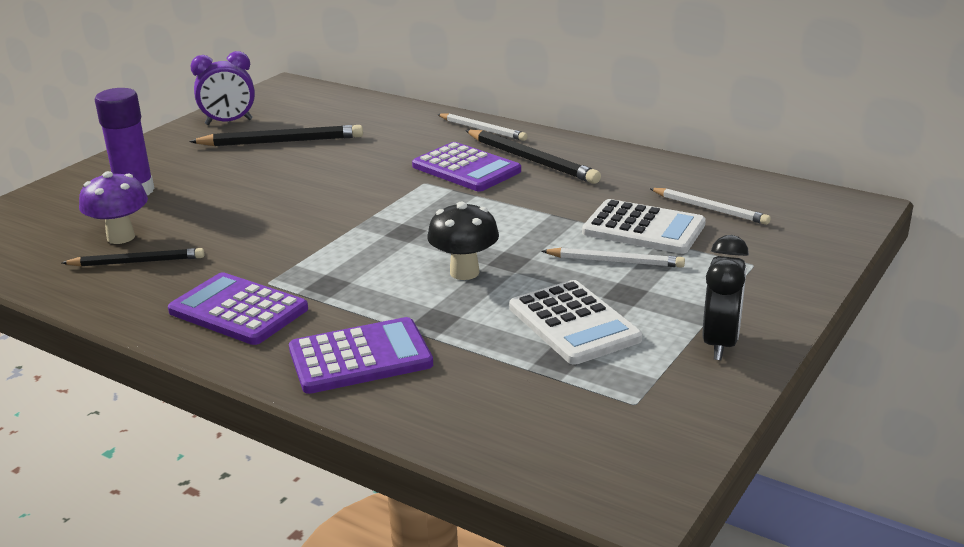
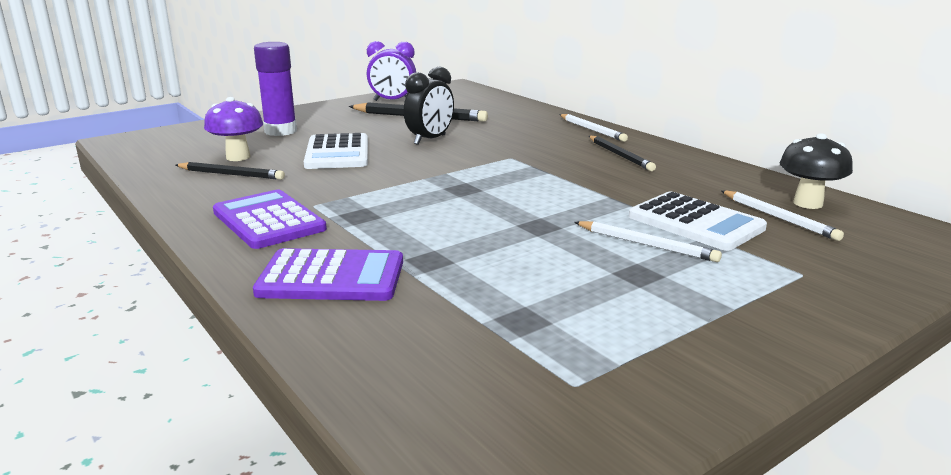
camera: 20 degrees right, 5 degrees down
purple calculator [412,142,521,191] -> none
black mushroom [427,202,499,280] -> black mushroom moved to [780,133,853,209]
black pencil [465,130,601,184] -> black pencil [589,136,656,171], size x0.66
white calculator [509,280,642,365] -> white calculator moved to [304,133,368,169]
black clock [703,235,749,360] -> black clock moved to [404,66,454,145]

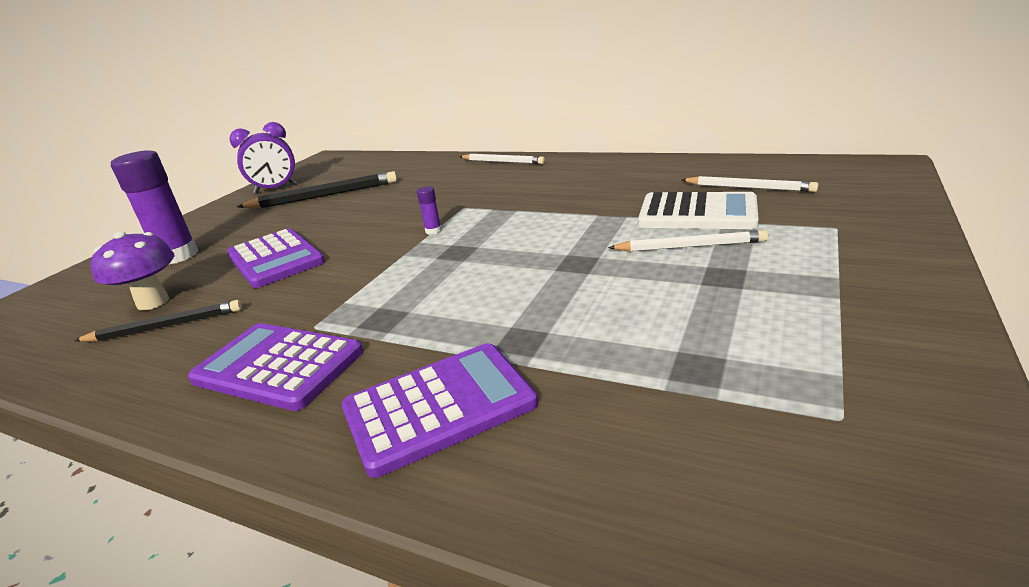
camera: 25 degrees left, 5 degrees up
white calculator [304,133,368,169] -> purple calculator [227,228,325,288]
black clock [404,66,454,145] -> none
black pencil [589,136,656,171] -> none
black mushroom [780,133,853,209] -> none
none -> purple glue stick [417,186,442,235]

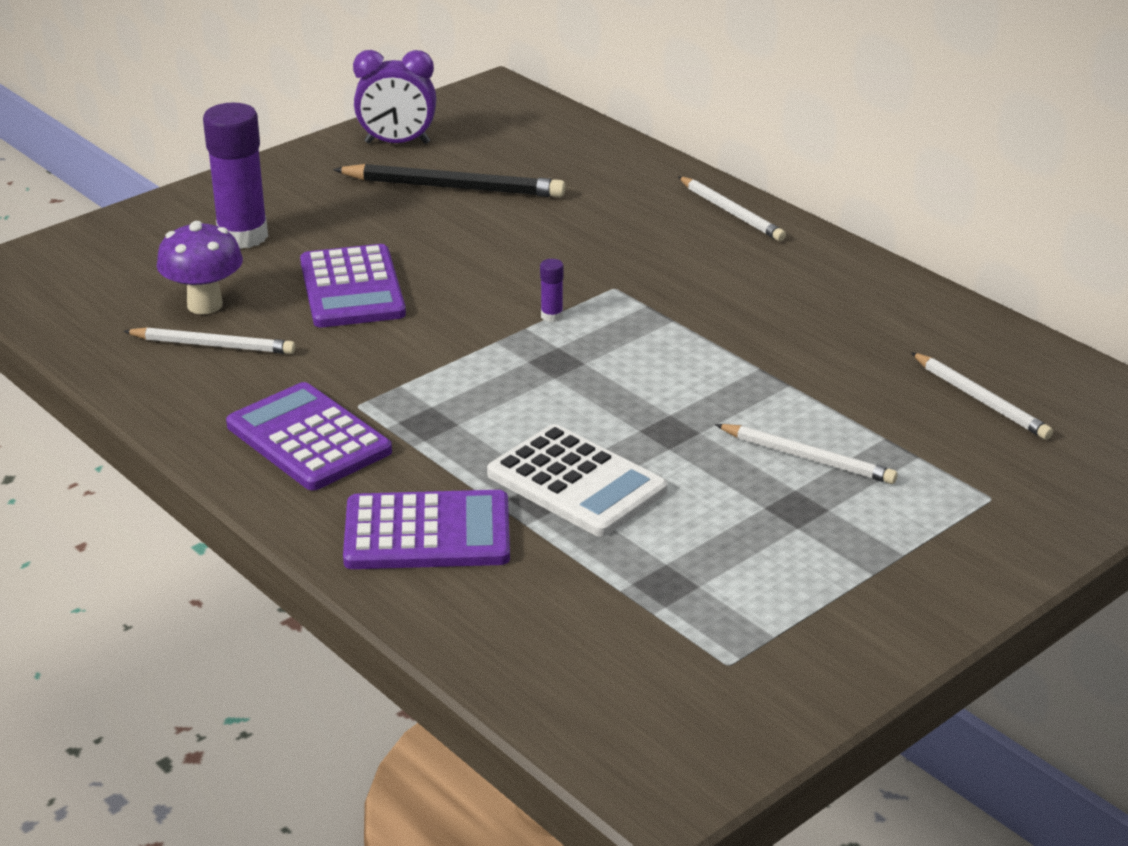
camera: 20 degrees right, 5 degrees up
black pencil [74,300,242,342] -> white pencil [123,327,295,354]
white calculator [638,192,759,229] -> white calculator moved to [487,424,667,537]

